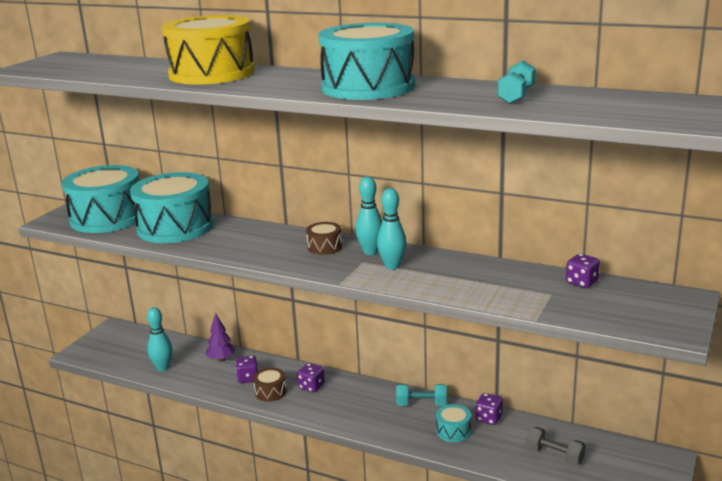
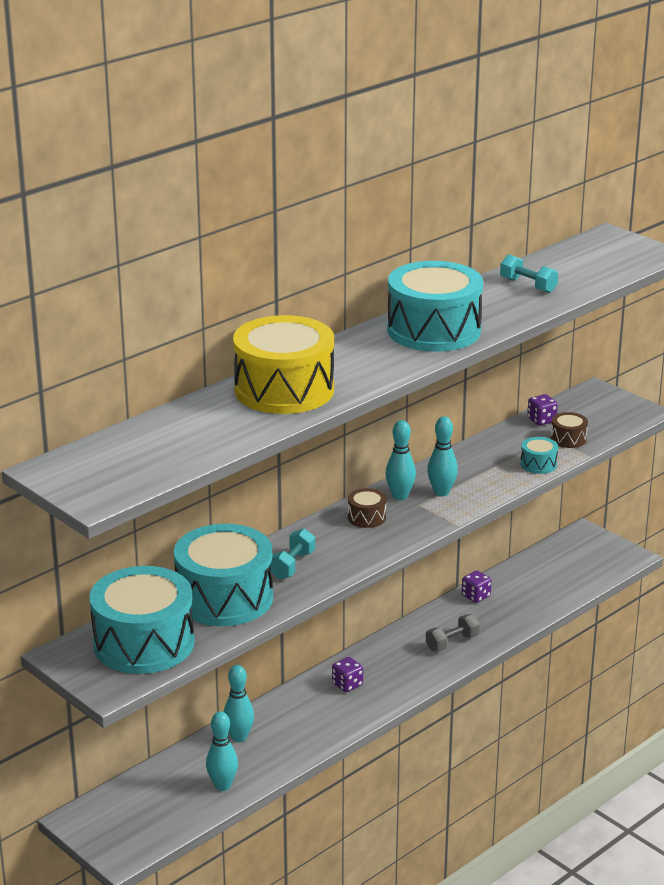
camera: 70 degrees left, 5 degrees up
purple tree [206,313,236,362] -> turquoise bowling pin [224,665,254,742]
purple dice [235,356,258,383] -> none
brown drum [253,368,287,402] -> brown drum moved to [551,412,588,448]
turquoise dumbbell [396,384,447,406] -> turquoise dumbbell moved to [270,529,315,579]
turquoise drum [436,404,471,442] -> turquoise drum moved to [520,437,558,474]
grey dumbbell [526,427,586,466] -> grey dumbbell moved to [426,614,480,651]

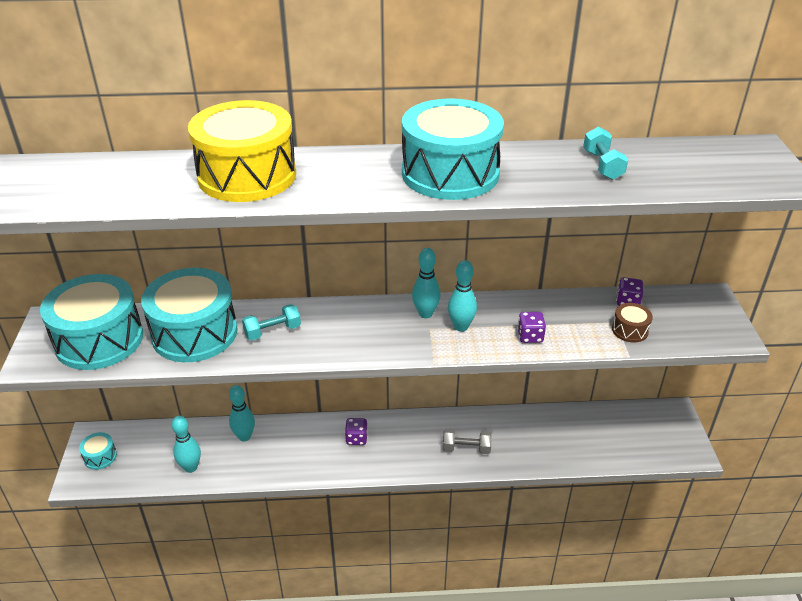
camera: 40 degrees right, 10 degrees up
brown drum [348,488,386,528] -> none
purple dice [462,570,492,603] -> purple dice moved to [517,312,546,343]
turquoise drum [520,437,558,474] -> turquoise drum moved to [79,432,117,470]

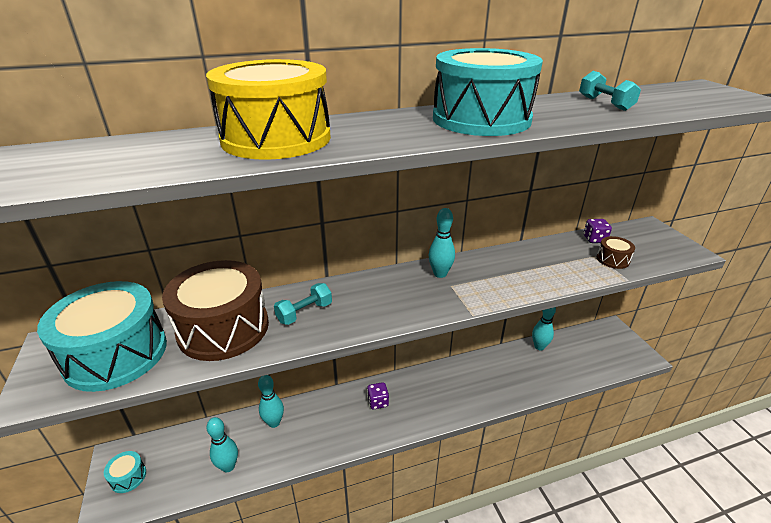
camera: 15 degrees left, 5 degrees down
turquoise drum [141,268,238,362] -> brown drum [162,260,269,361]
grey dumbbell [443,429,492,454] -> none
turquoise bowling pin [448,260,477,332] -> turquoise bowling pin moved to [532,307,556,350]
purple dice [517,312,546,343] -> none

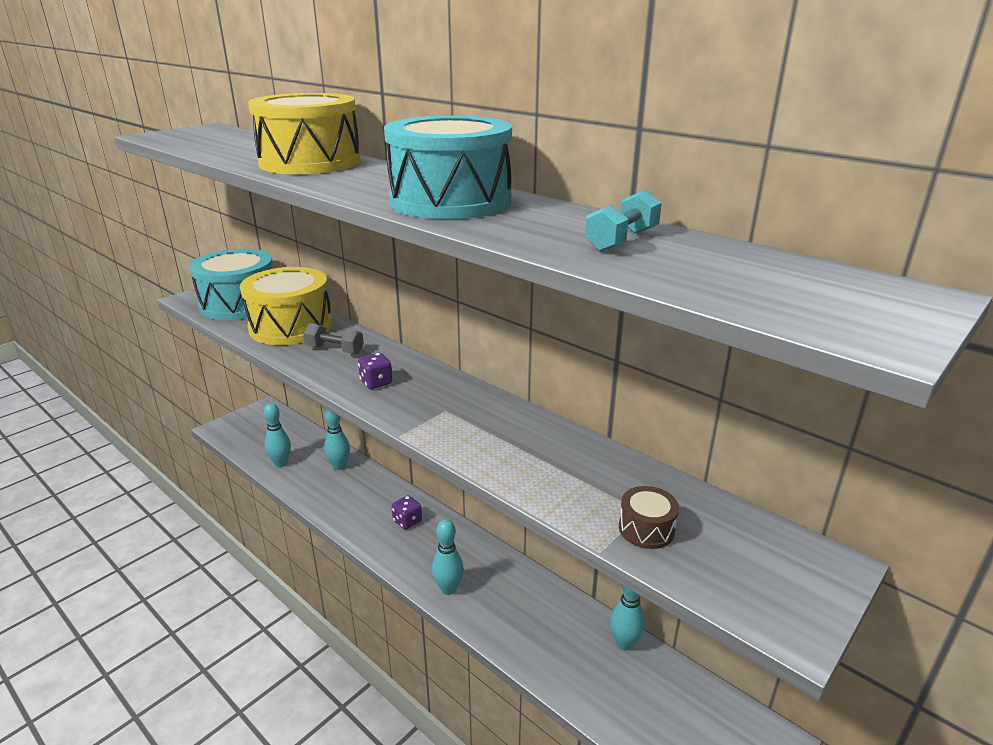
camera: 60 degrees right, 5 degrees down
turquoise drum [104,451,146,493] -> none
brown drum [162,260,269,361] -> yellow drum [240,267,332,345]
turquoise dumbbell [274,283,332,325] -> grey dumbbell [303,323,364,354]
turquoise bowling pin [429,208,455,278] -> turquoise bowling pin moved to [432,519,464,595]
purple dice [583,219,612,243] -> purple dice moved to [358,353,392,389]

